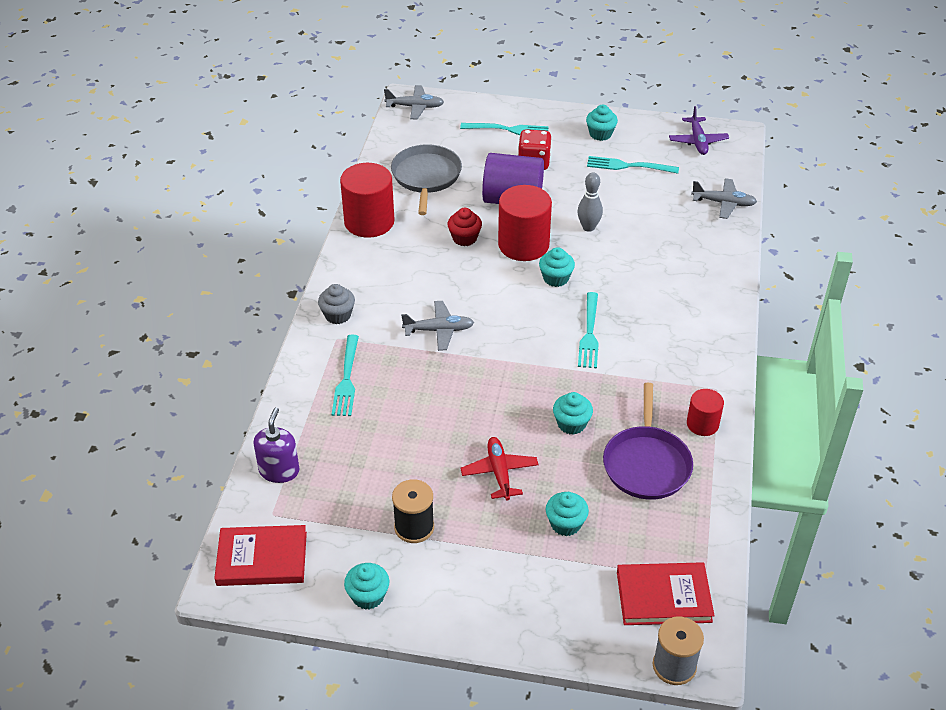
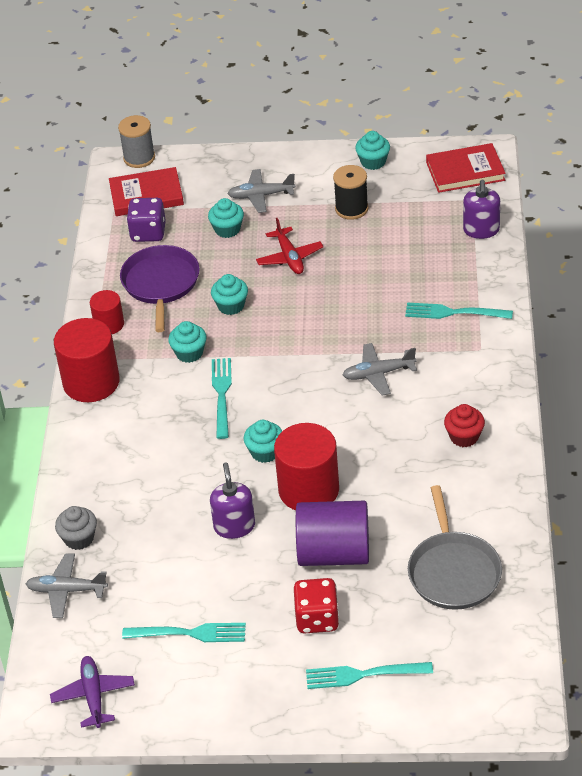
camera: 175 degrees right, 0 degrees up
grey cupcake [318,284,355,324] -> grey cupcake moved to [55,506,97,550]
turquoise fork [331,335,359,416] -> turquoise fork turned 75 degrees counterclockwise [405,302,513,319]
red cylinder [340,163,395,238] -> red cylinder moved to [54,318,120,402]
grey plane [384,85,444,119] -> grey plane moved to [227,169,296,213]
red cupcake [448,208,482,246] -> red cupcake moved to [444,404,485,447]
grey bowling pin [578,172,603,232] -> purple soap dispenser [210,462,255,539]
turquoise cupcake [586,105,618,141] -> turquoise cupcake moved to [168,321,207,363]
none -> purple dice [126,198,166,242]

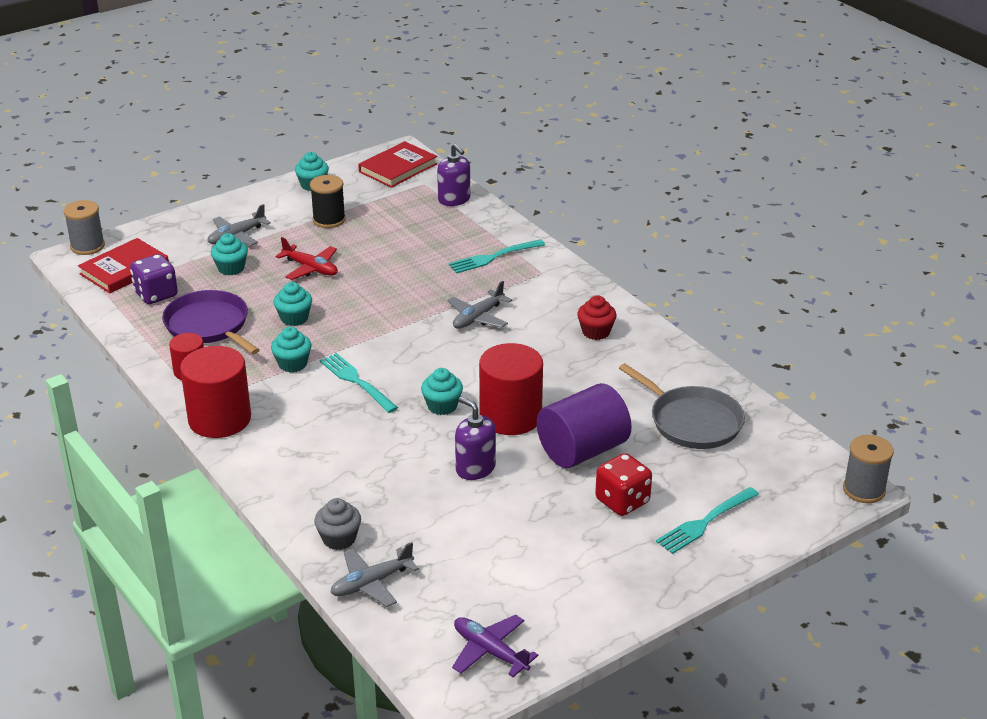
camera: 40 degrees left, 10 degrees down
turquoise fork [122,623,246,642] -> none
none -> grey spool [843,435,894,503]

